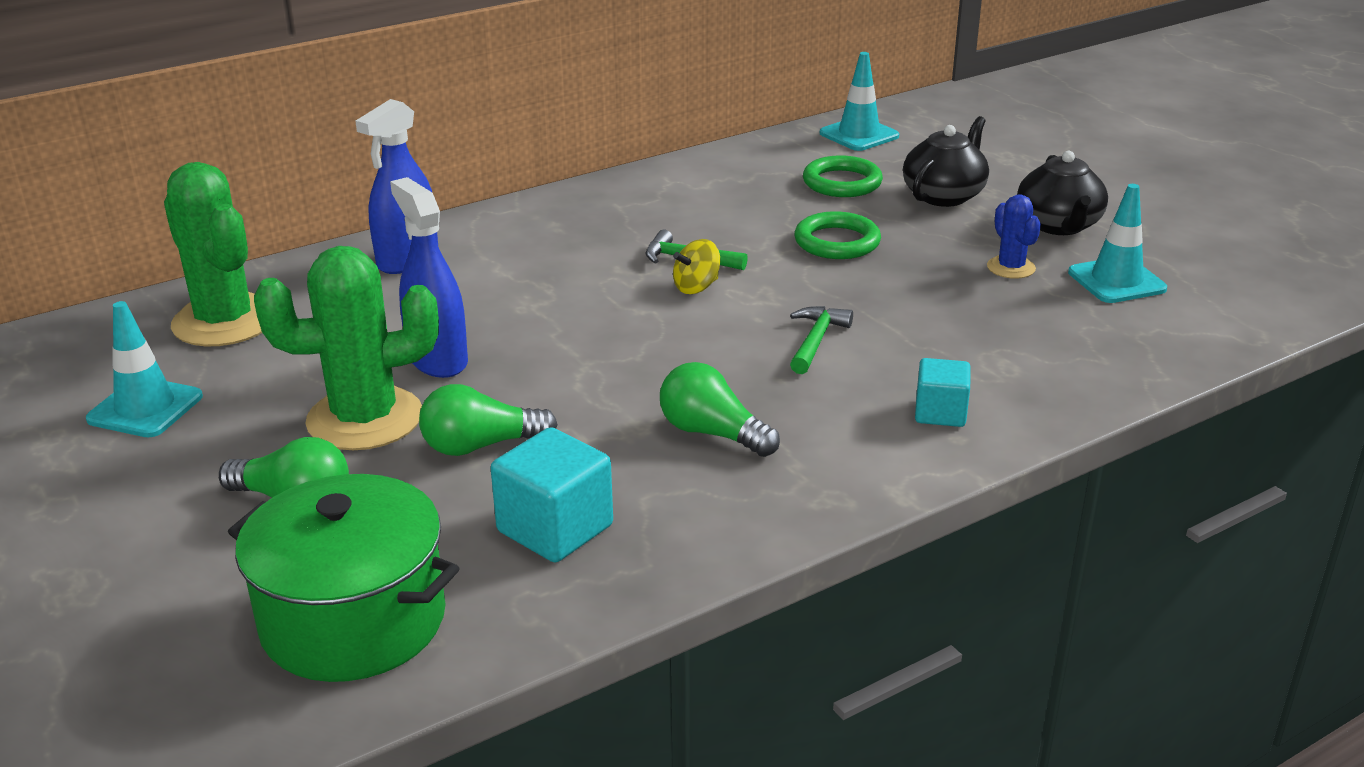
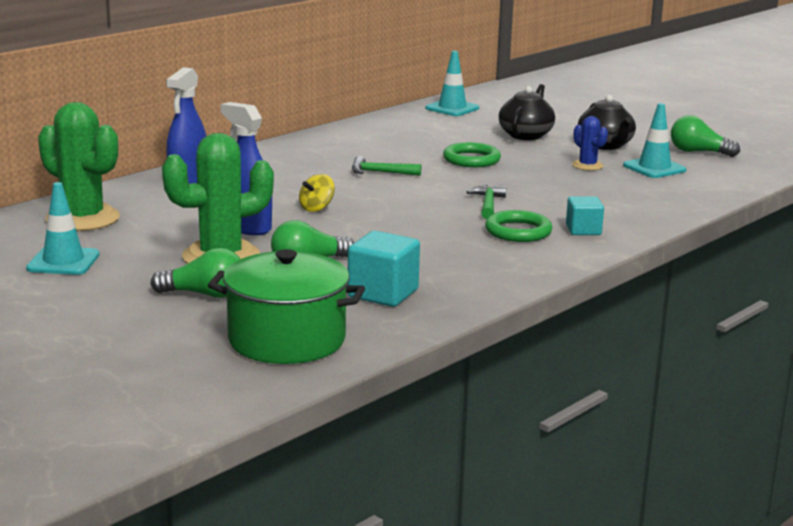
camera: 15 degrees left, 10 degrees down
green light bulb [660,362,780,457] -> green light bulb moved to [671,115,740,157]
yellow spinning top [673,239,720,294] -> yellow spinning top moved to [299,174,335,212]
green ring [803,155,883,197] -> green ring moved to [485,210,552,242]

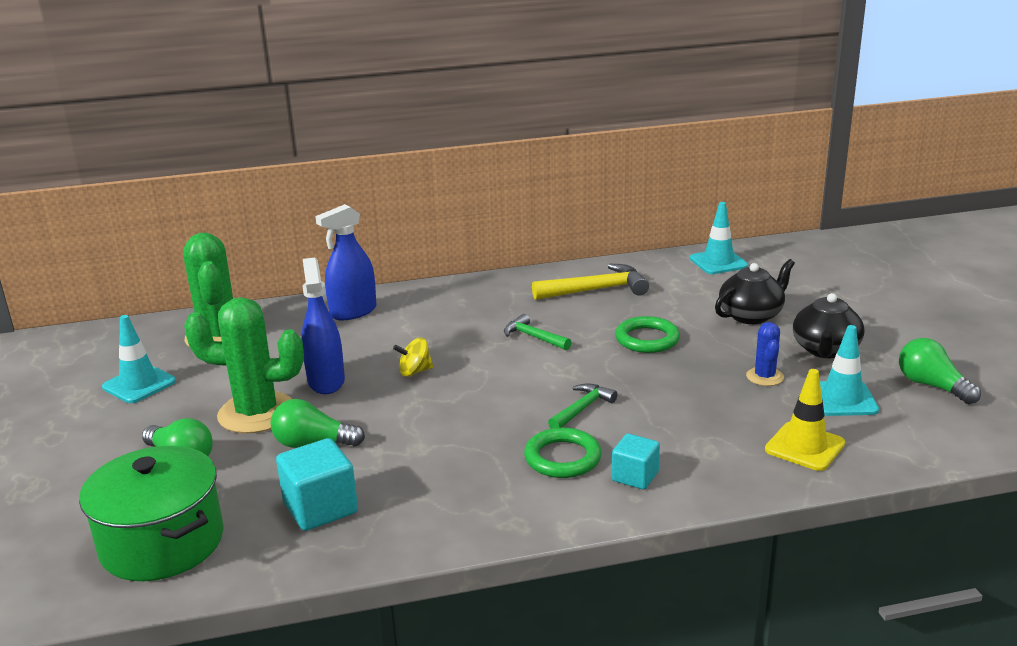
camera: 35 degrees right, 5 degrees up
none -> yellow hammer [532,264,649,300]
none -> yellow traffic cone [765,369,845,471]

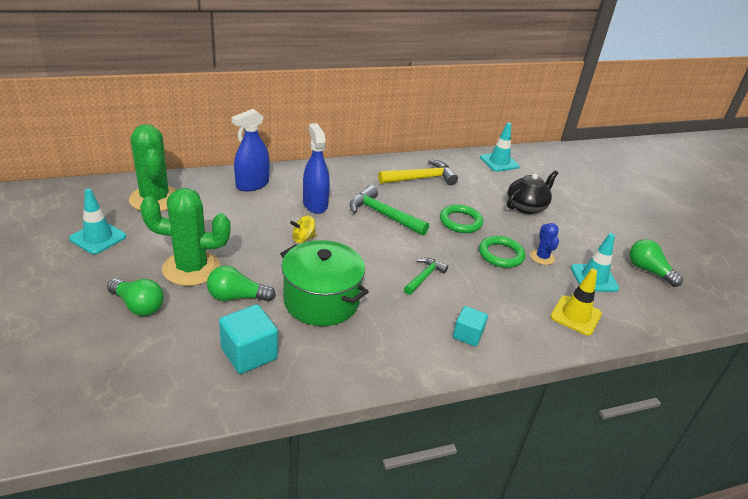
camera: 10 degrees left, 10 degrees up
green pot [79,446,224,581] -> green pot moved to [280,240,369,326]
blue spray bottle [301,257,345,394] -> blue spray bottle moved to [303,123,330,214]
green hammer [504,314,572,350] -> green hammer [350,185,429,236], size x1.64
green ring [524,428,602,478] -> green ring moved to [479,236,525,268]
black teapot [793,293,865,358] -> none

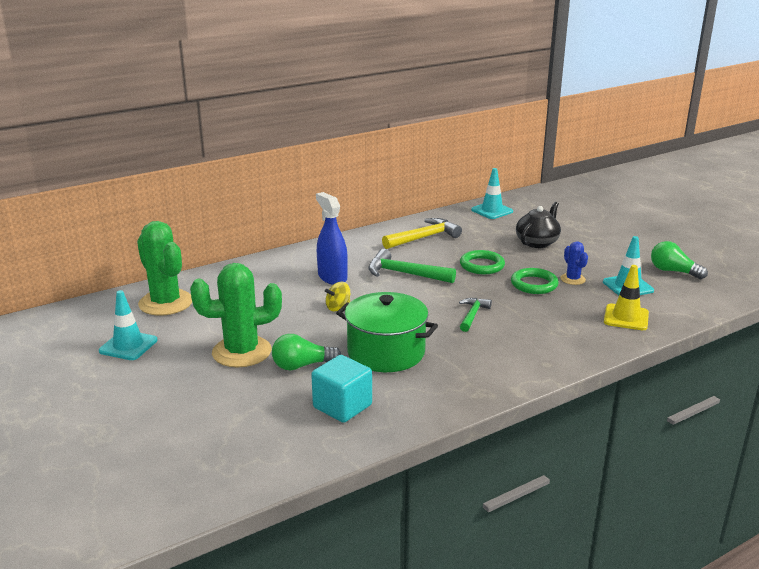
camera: 10 degrees left, 10 degrees down
green light bulb [107,278,164,316] -> none
blue spray bottle [231,109,269,191] -> none
turquoise cube [453,306,488,347] -> none

